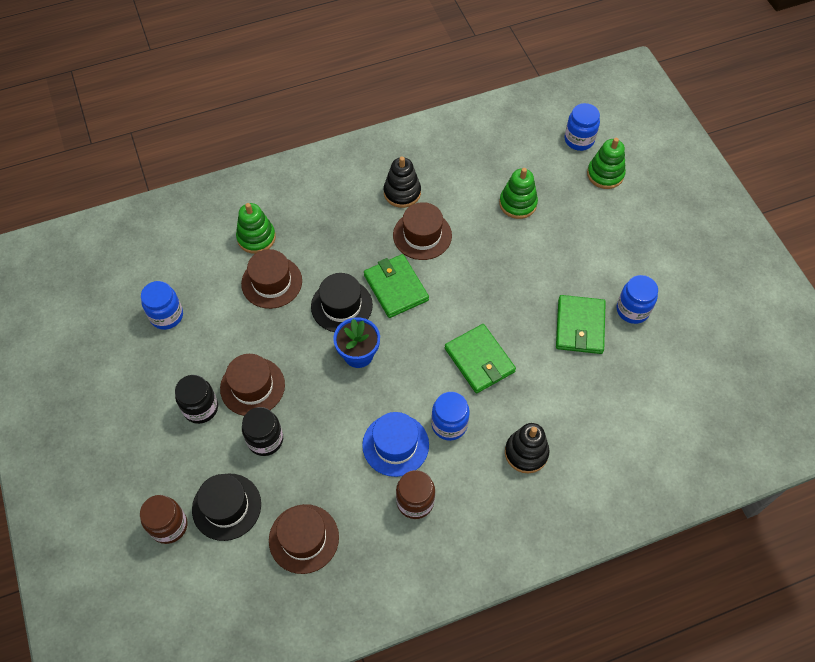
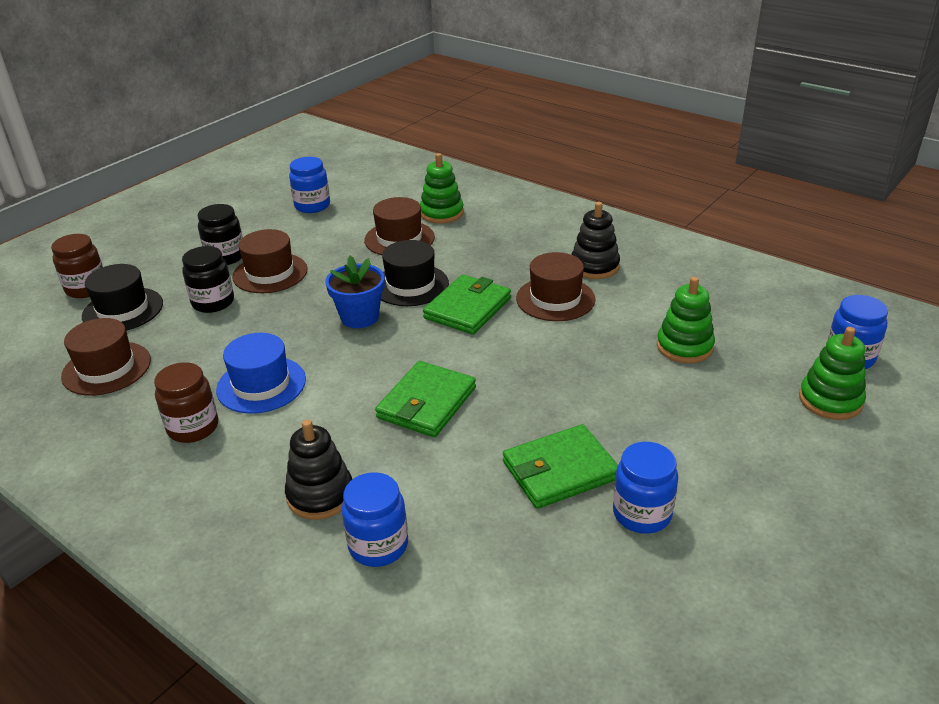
camera: 60 degrees right, 25 degrees down
blue jar [431,392,470,441] -> blue jar moved to [342,472,408,567]

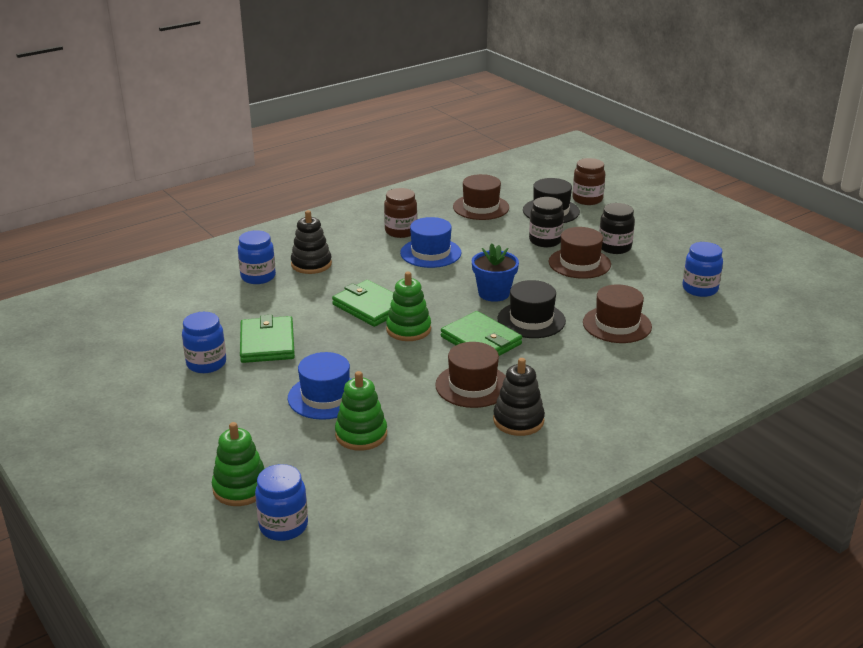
camera: 105 degrees right, 5 degrees down
green stacking toy [420,153,464,224] -> green stacking toy moved to [386,272,431,341]
none -> blue hat [288,352,351,420]

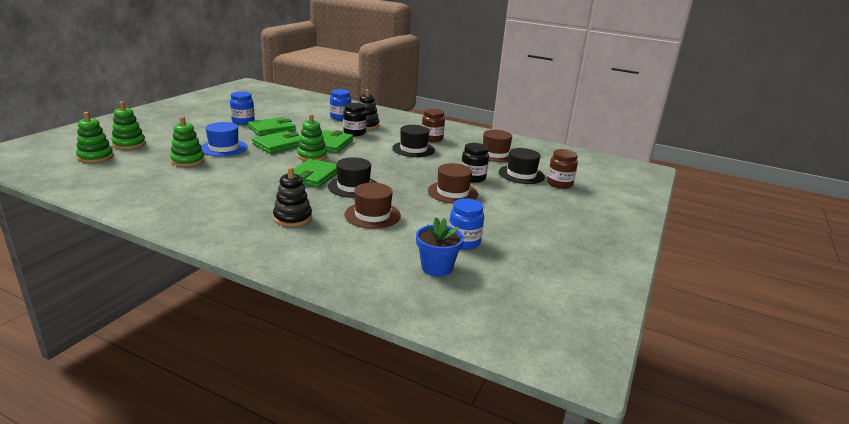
camera: 60 degrees right, 5 degrees down
blue jar [255,464,308,541] -> green stacking toy [76,112,114,163]
blue hat [400,217,461,268] -> black hat [392,125,435,157]
brown hat [435,342,506,408] -> none
blue flower pot [472,243,519,302] -> blue flower pot moved to [416,217,464,277]
black stacking toy [493,358,545,436] -> black stacking toy moved to [273,167,312,227]
black jar [599,203,635,254] -> black jar moved to [343,103,366,136]
none -> green wallet [252,131,300,154]

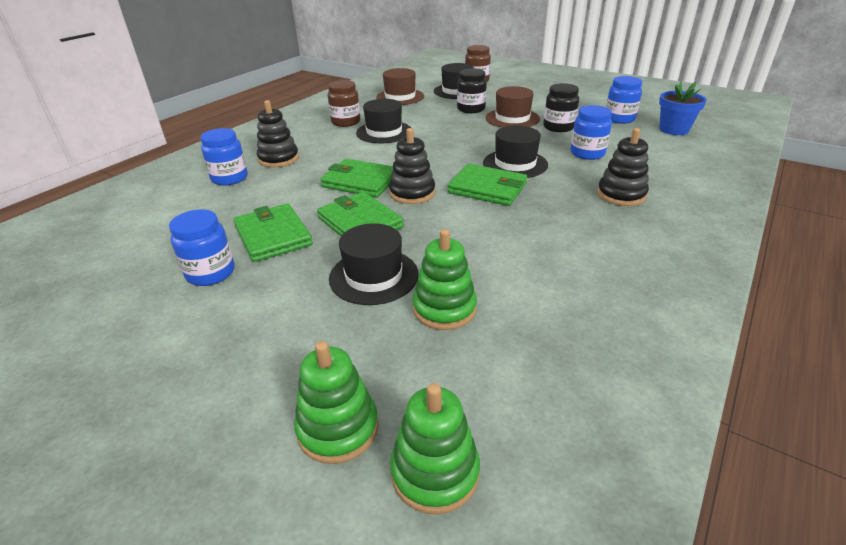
camera: 80 degrees left, 10 degrees up
blue hat [201,122,248,156] -> black hat [329,223,418,305]
green stacking toy [297,114,327,161] -> black stacking toy [389,128,435,204]
black jar [343,103,366,136] -> black jar moved to [543,83,579,132]
brown hat [344,183,401,229] -> blue jar [571,105,612,160]

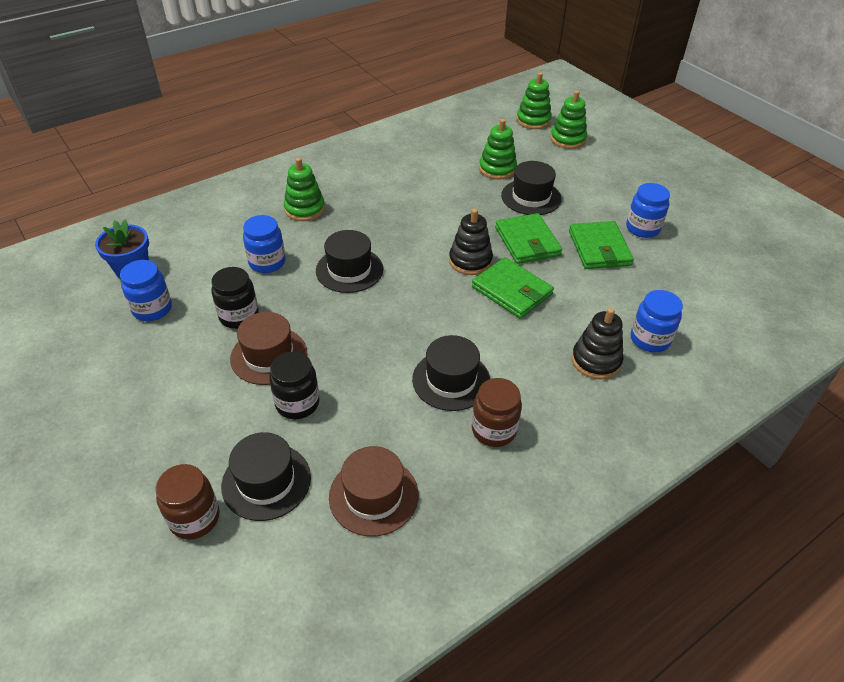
camera: 160 degrees left, 10 degrees up
green wallet [448,164,527,206] -> none
black stacking toy [597,128,649,206] -> green stacking toy [284,158,325,221]

